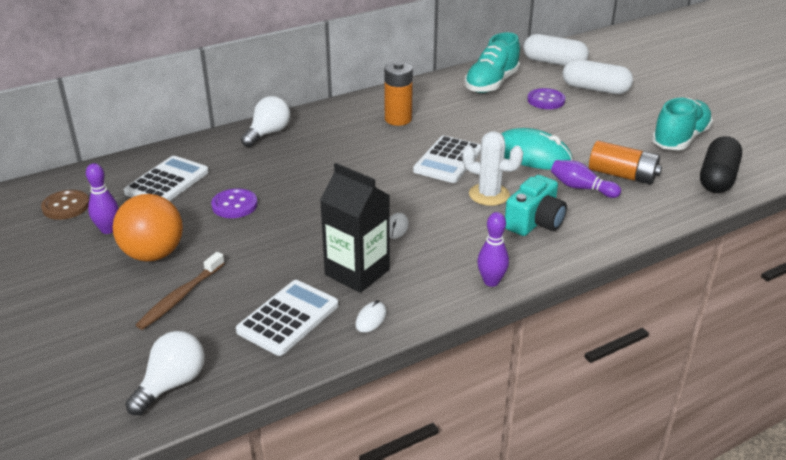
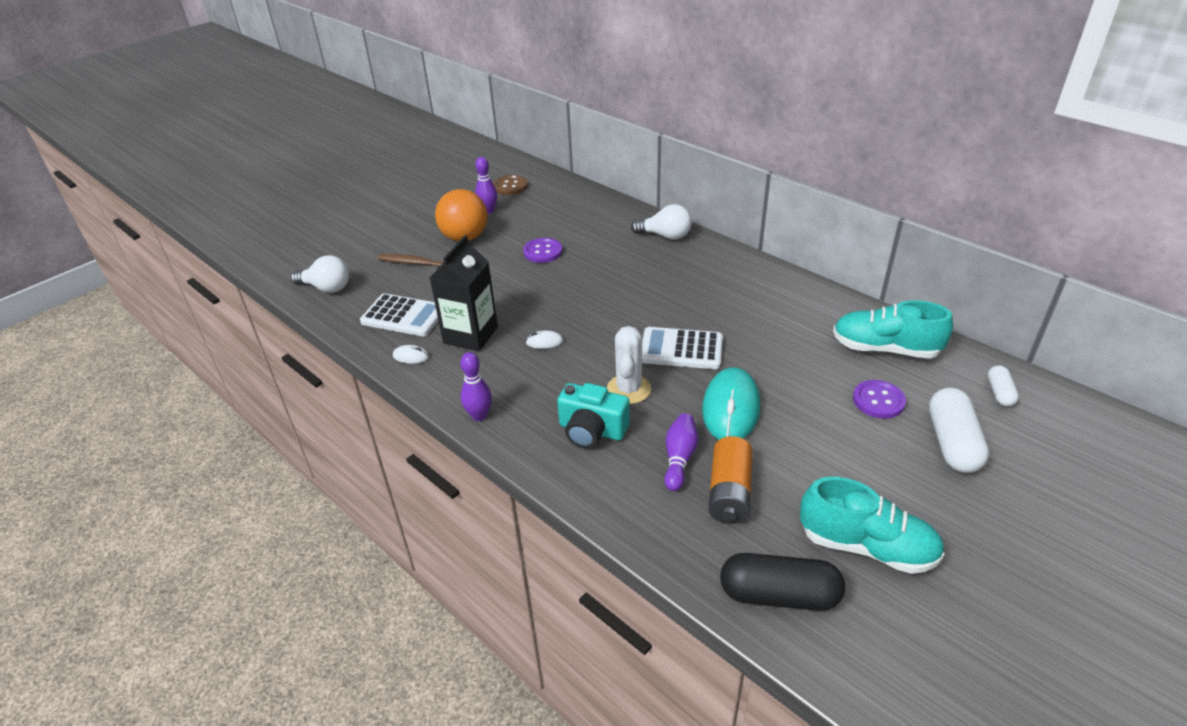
camera: 75 degrees right, 5 degrees up
white calculator [124,156,209,201] -> none
orange battery [384,61,413,126] -> none
white capsule [523,34,589,66] -> white capsule [988,365,1019,407], size x0.54

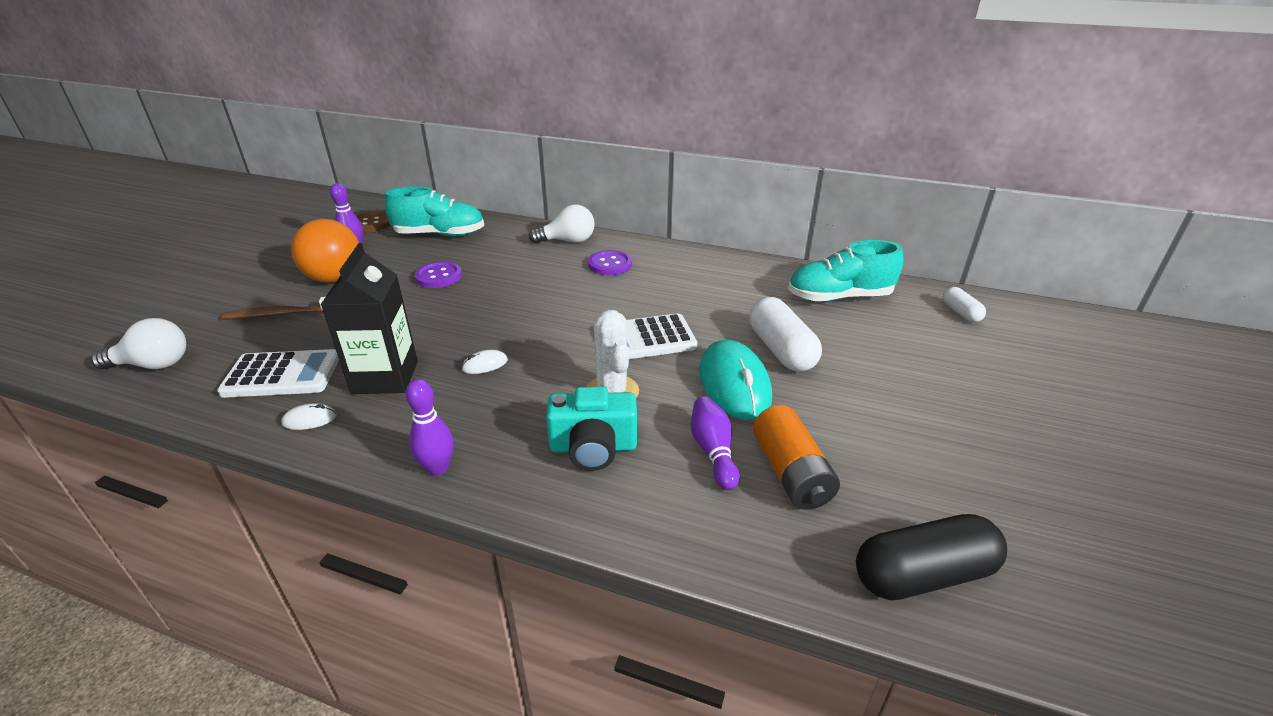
camera: 25 degrees left, 5 degrees down
turquoise shoe [800,477,945,574] -> turquoise shoe moved to [385,186,484,237]
purple button [853,380,906,419] -> purple button moved to [588,250,632,275]
white capsule [929,388,989,473] -> white capsule moved to [749,297,822,372]

